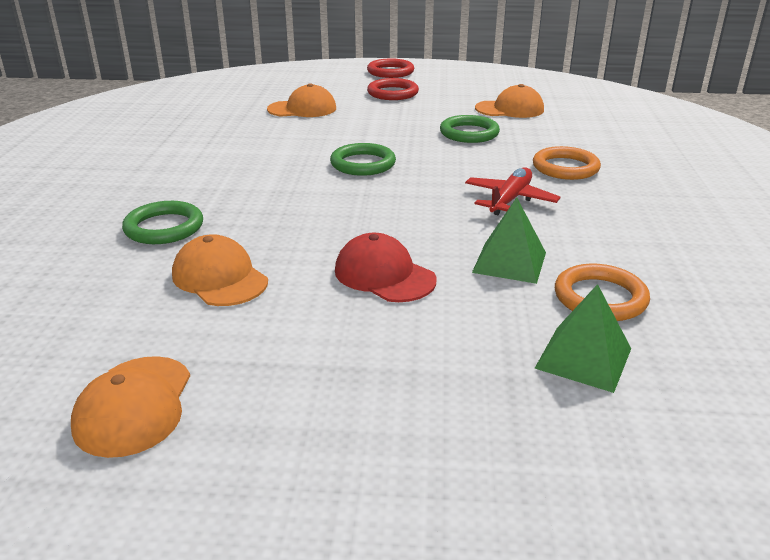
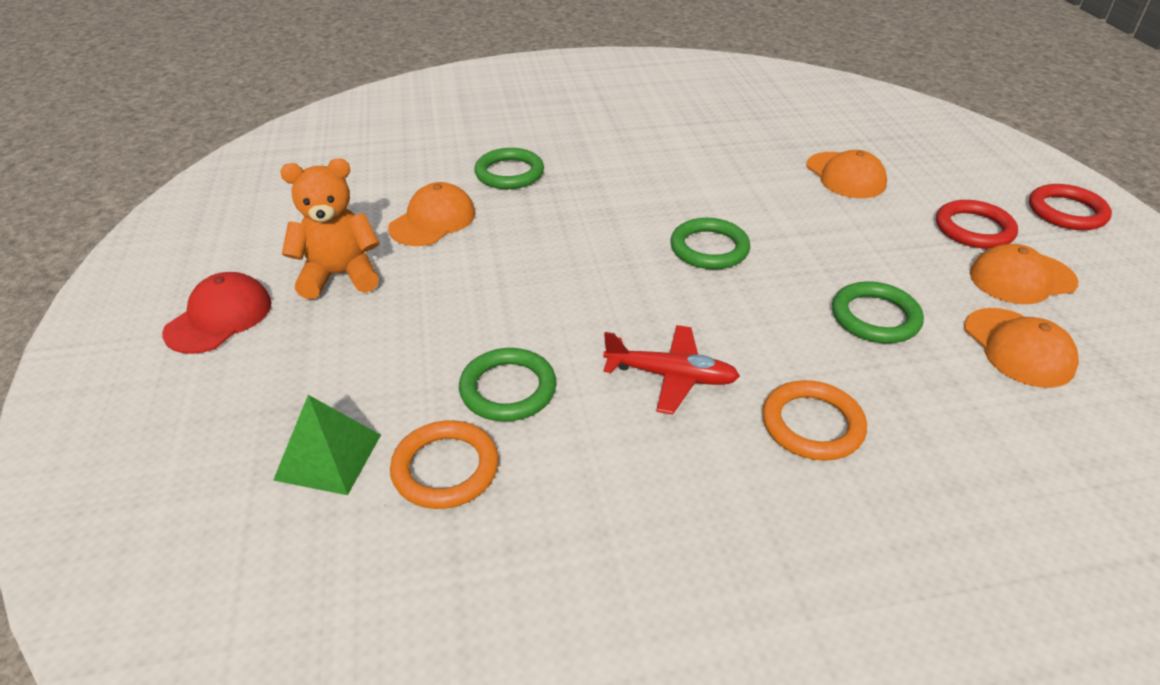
camera: 75 degrees right, 10 degrees up
orange cap [71,356,190,458] -> orange cap moved to [970,244,1078,304]
red cap [335,233,437,302] -> red cap moved to [162,272,272,354]
green pyramid [472,197,546,284] -> green ring [459,348,557,422]
none -> orange teddy bear [280,158,380,299]

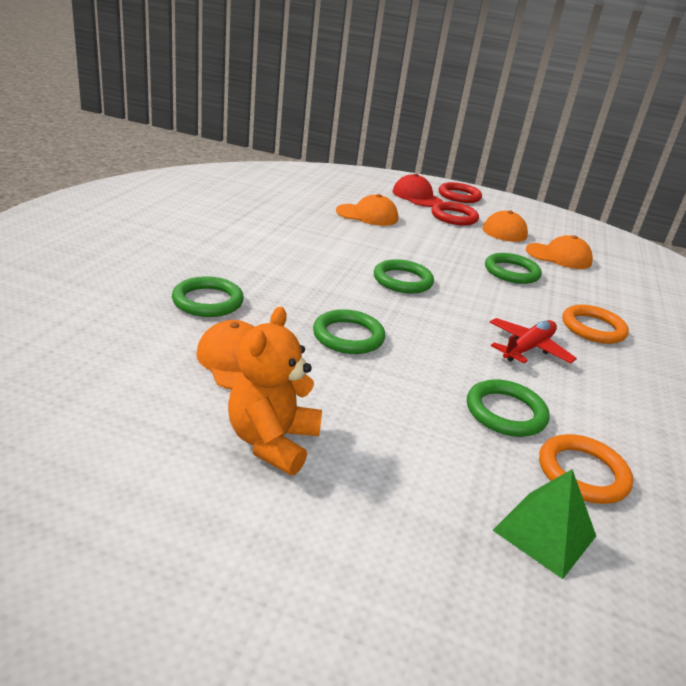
camera: 65 degrees left, 10 degrees down
red cap [162,272,272,354] -> red cap moved to [393,174,443,207]
none -> green ring [313,309,385,354]

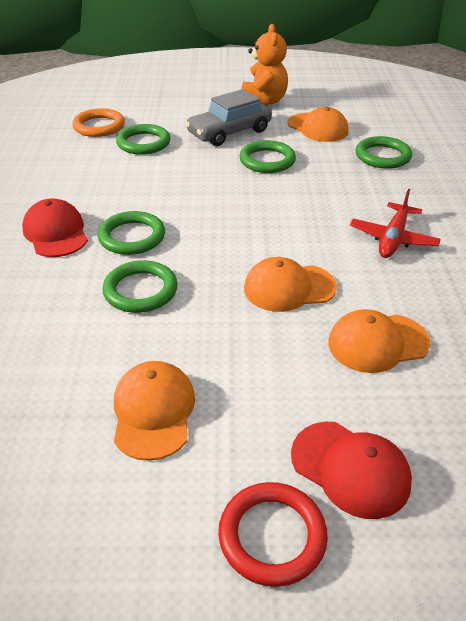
camera: 165 degrees right, 10 degrees up
green ring [374,259,434,293] -> green ring moved to [98,211,165,255]
red ring [432,202,479,225] -> none
red plane [489,318,577,363] -> red plane moved to [350,189,441,258]
green pyramid [493,469,596,579] -> none
orange cap [526,235,593,269] -> orange cap moved to [244,257,337,312]
orange ring [562,305,629,344] -> red cap [22,198,88,257]
none -> grey car [185,89,272,146]

